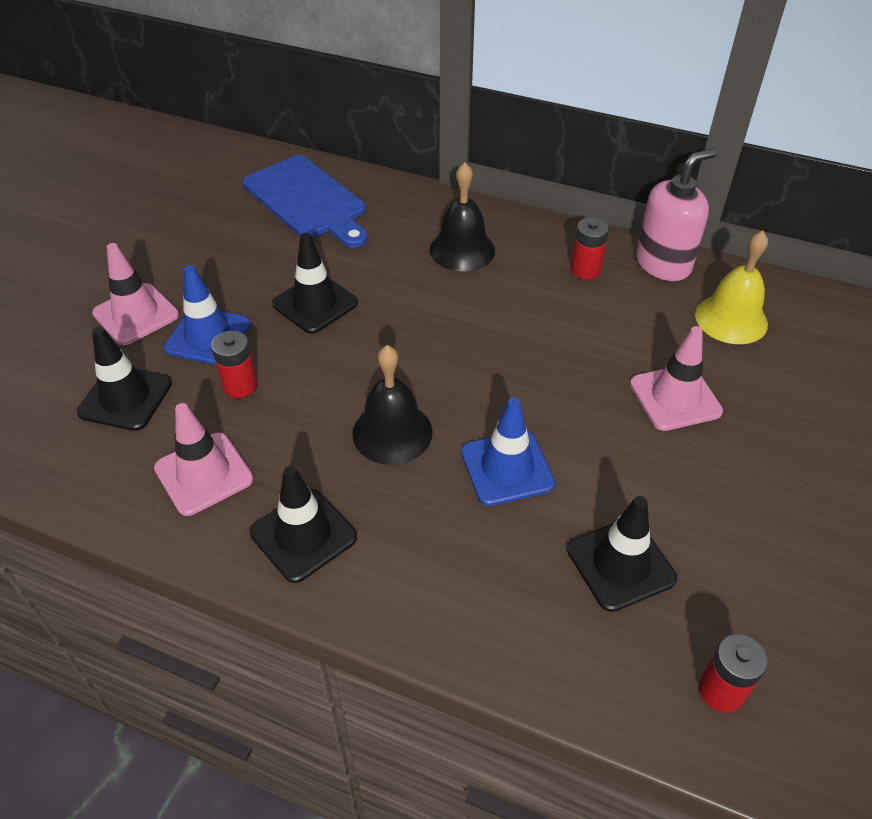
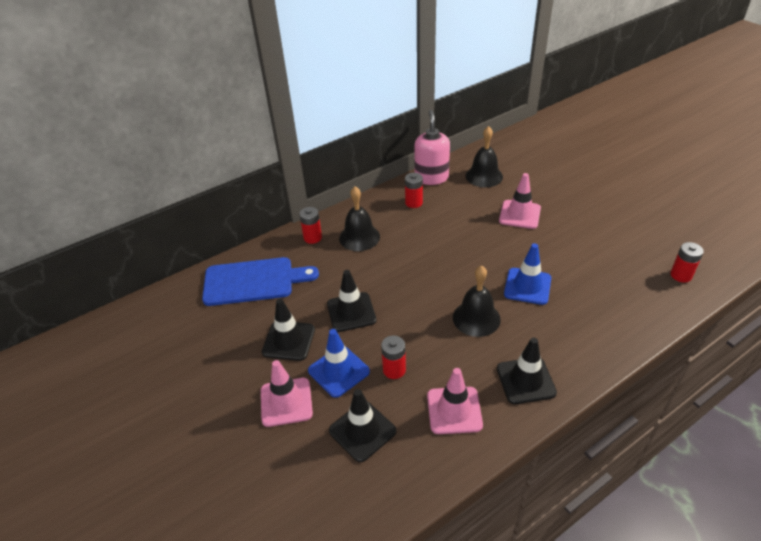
camera: 55 degrees left, 5 degrees down
black traffic cone [567,496,677,612] -> black traffic cone moved to [262,299,315,361]
yellow bell [695,230,768,344] -> black bell [466,126,503,187]
none -> red battery [299,207,322,244]

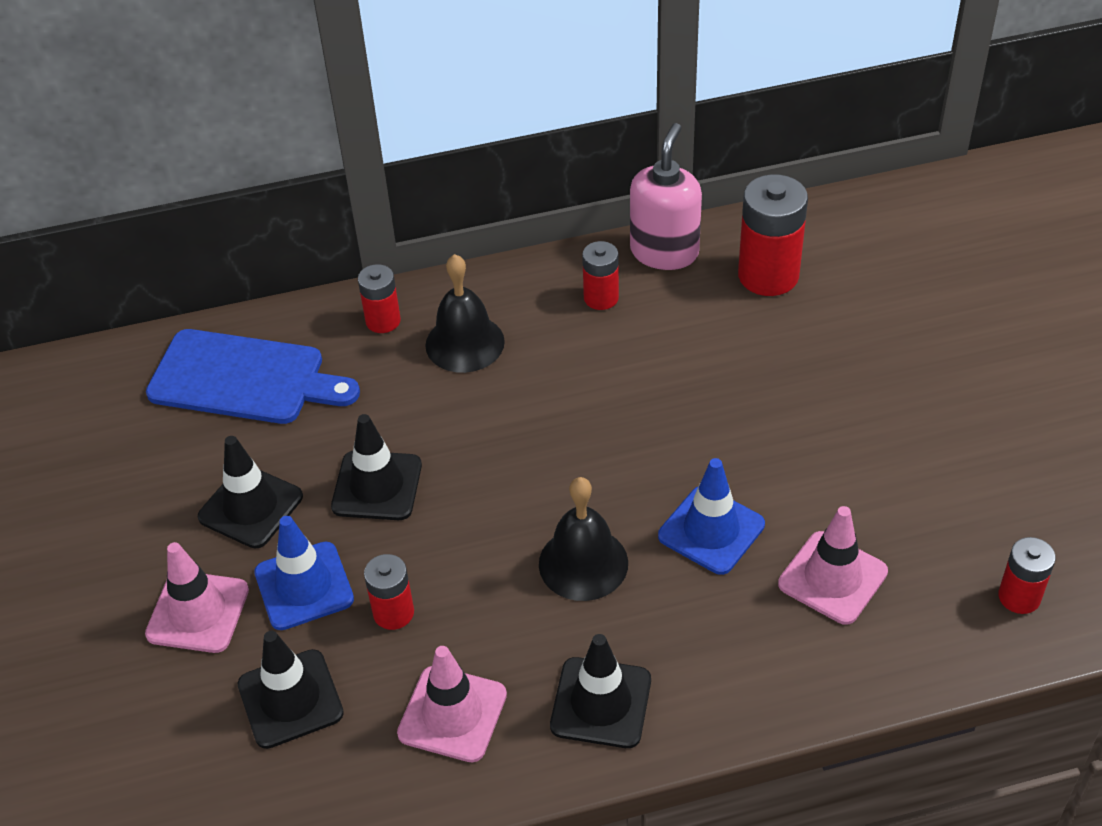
camera: 20 degrees right, 5 degrees up
black bell [466,126,503,187] -> red battery [738,174,808,296]
pink traffic cone [499,173,541,229] -> pink traffic cone moved to [778,506,888,625]

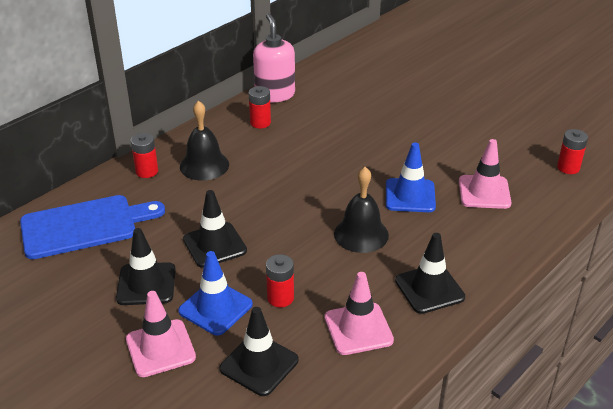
camera: 35 degrees left, 10 degrees down
red battery [738,174,808,296] -> none

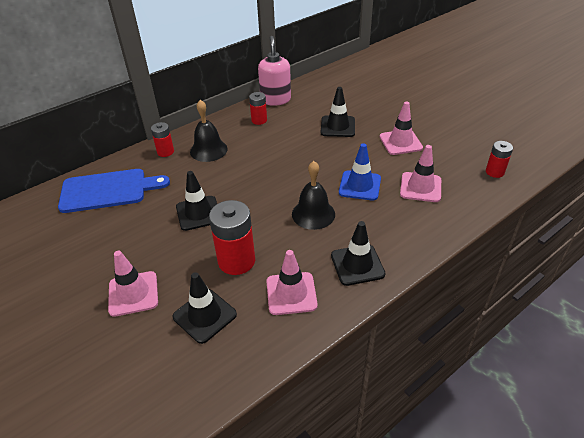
camera: 10 degrees right, 5 degrees up
black traffic cone [116,228,176,305] -> black traffic cone moved to [321,87,355,137]
blue traffic cone [178,251,253,336] -> none
red battery [266,254,294,307] -> red battery [209,200,255,275], size x1.75
none -> pink traffic cone [380,102,423,155]

